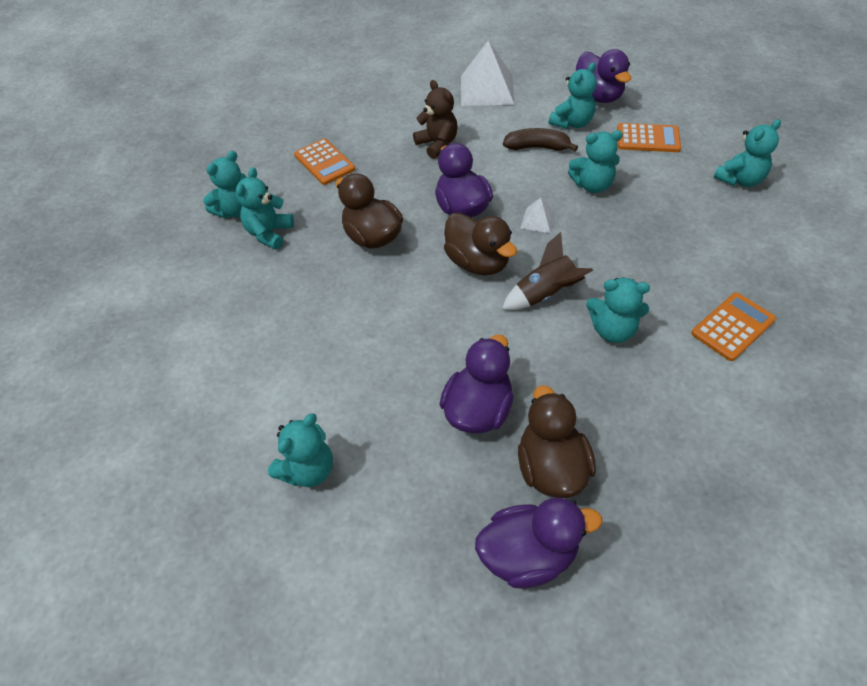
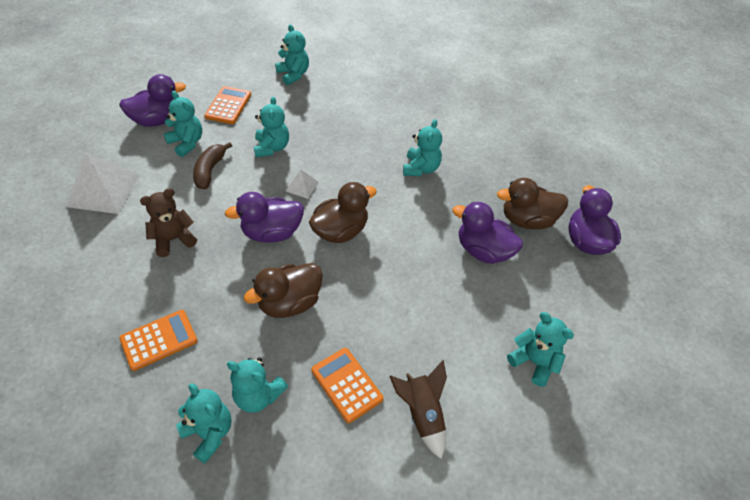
camera: 90 degrees left, 0 degrees up
brown rocket [502,232,593,310] -> brown rocket moved to [389,360,447,459]
orange calculator [691,292,776,361] -> orange calculator moved to [311,348,384,423]

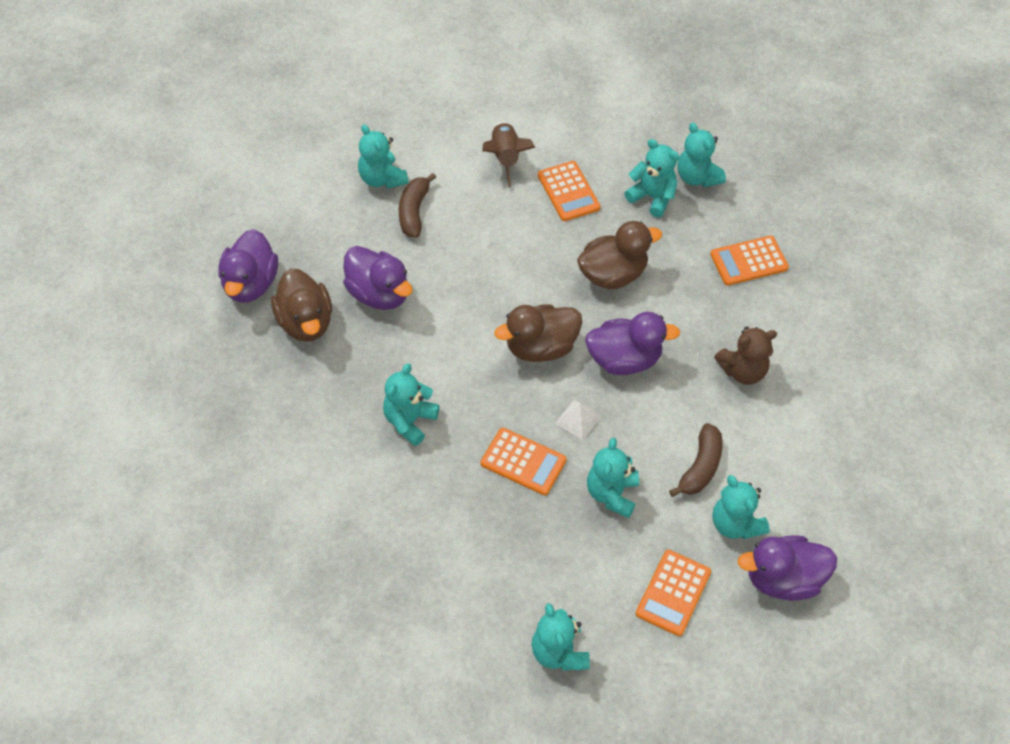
camera: 165 degrees left, 5 degrees up
white pyramid [66,152,139,214] -> none
brown duck [497,178,568,229] -> brown duck turned 60 degrees clockwise [271,268,332,342]
none -> brown banana [399,173,436,238]
none -> orange calculator [481,428,567,495]

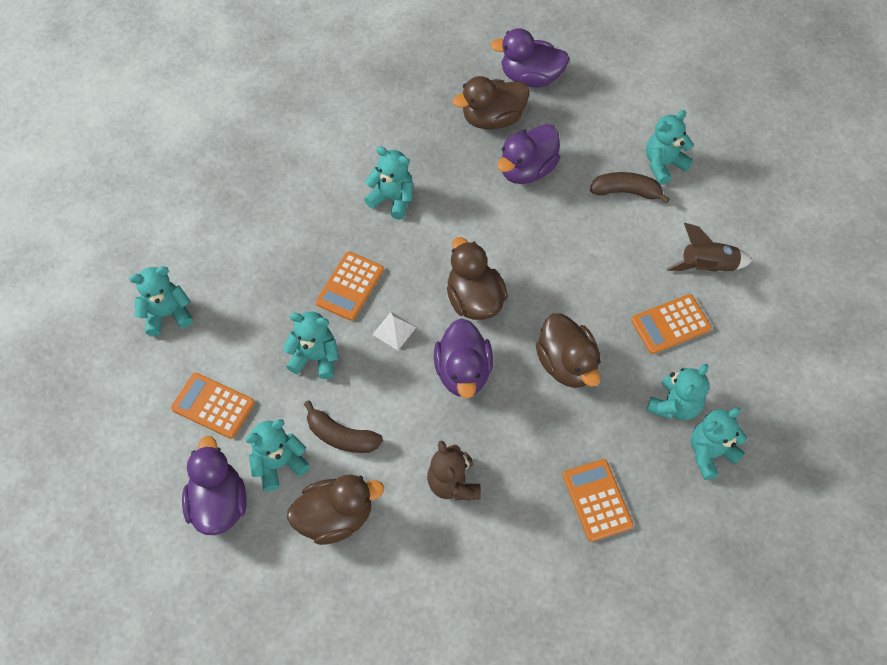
camera: 90 degrees right, 5 degrees up
none -> brown duck [287,474,384,545]

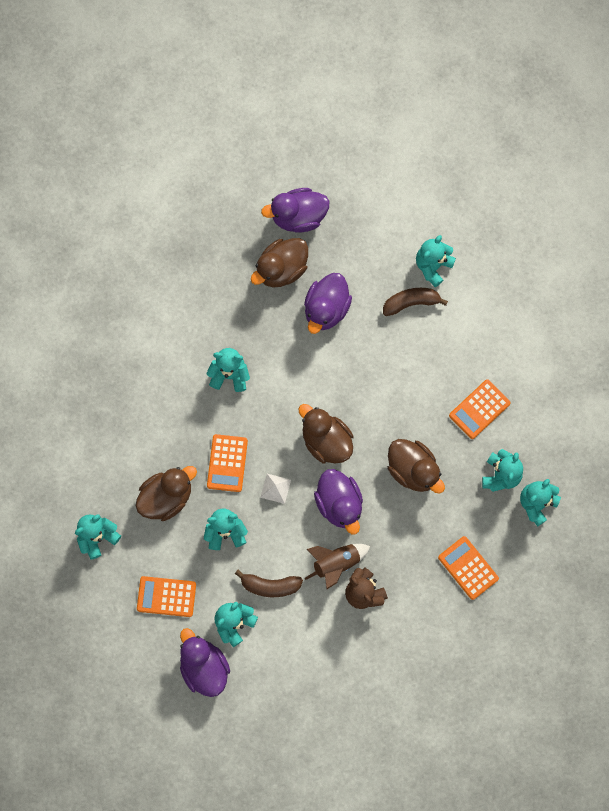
camera: 20 degrees left, 15 degrees up
brown duck [287,474,384,545] -> brown duck moved to [136,466,197,521]
brown rocket [666,223,753,273] -> brown rocket moved to [305,544,370,589]

